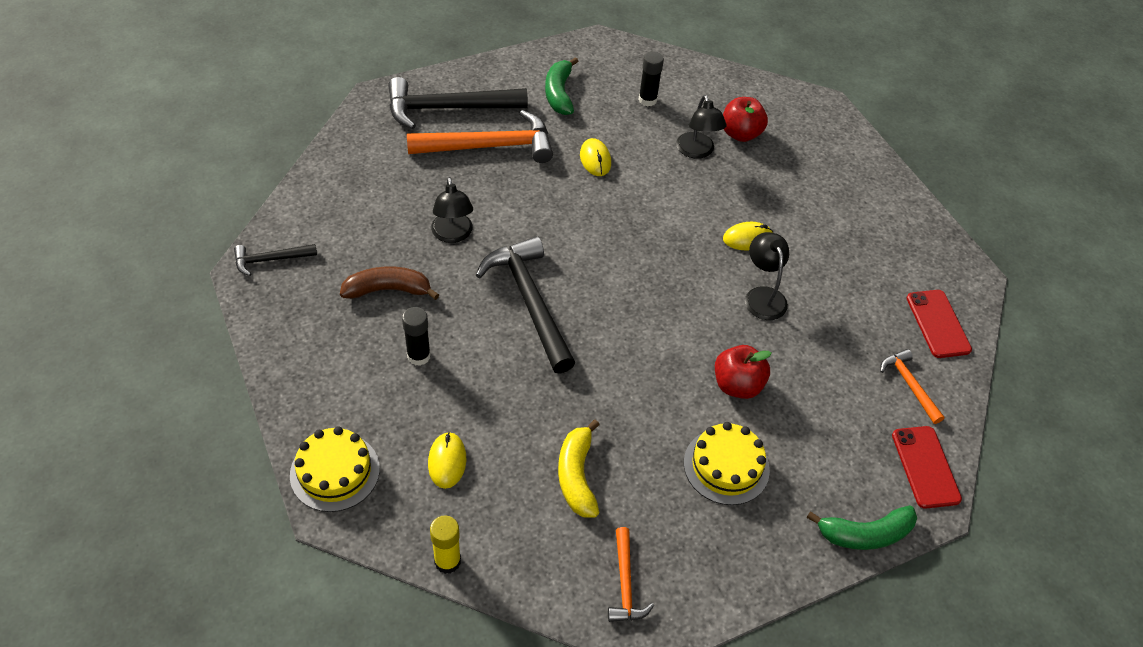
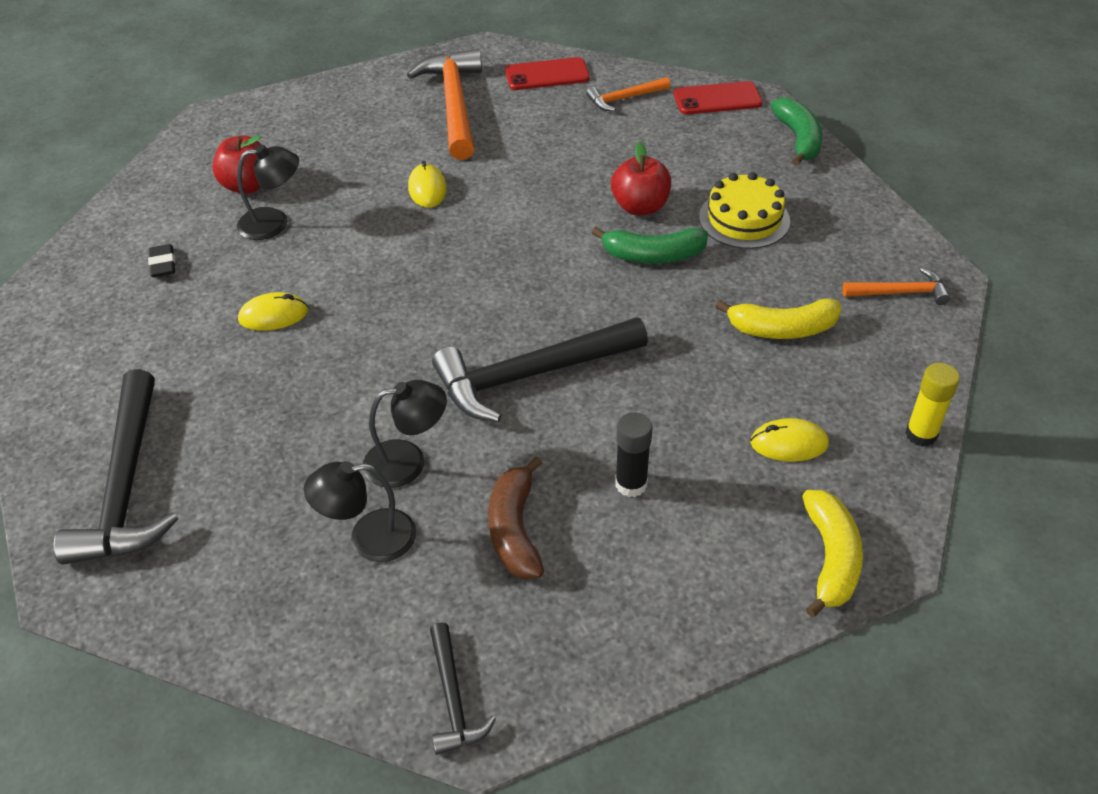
camera: 85 degrees left, 5 degrees down
yellow cake [290,426,380,512] -> yellow banana [802,490,863,617]
orange hammer [407,110,553,163] -> orange hammer moved to [407,49,482,160]
green banana [545,57,579,115] -> green banana moved to [592,227,708,263]
black glue stick [638,51,664,106] -> black eraser [148,244,175,277]
black lamp [745,232,789,320] -> black lamp moved to [304,461,416,562]

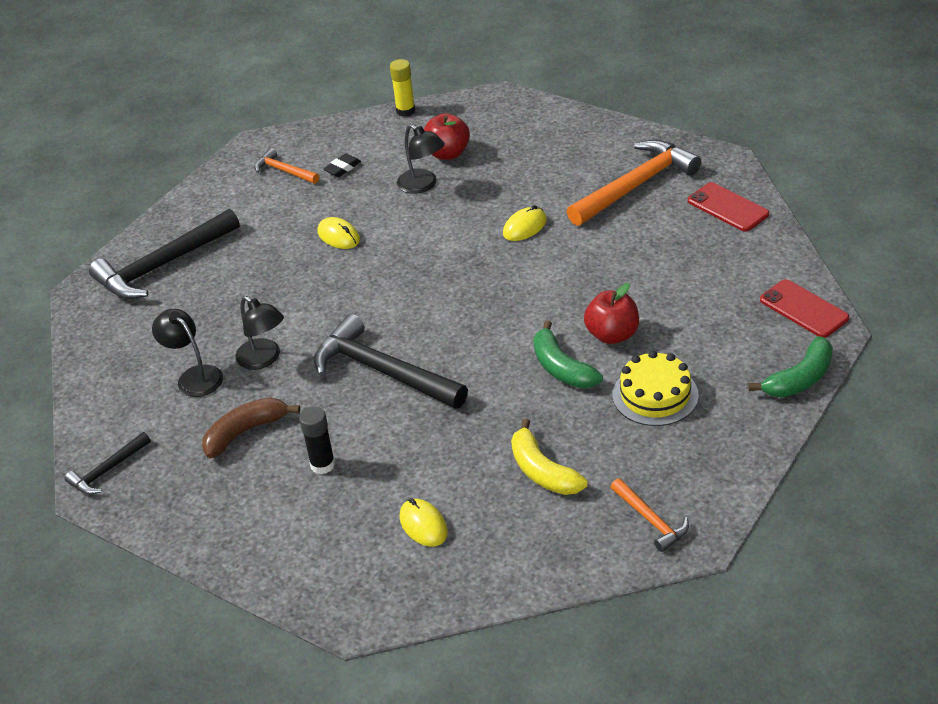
camera: 60 degrees right, 5 degrees down
orange hammer [586,77,670,111] -> orange hammer moved to [254,148,319,184]
yellow banana [802,490,863,617] -> none
yellow glue stick [905,363,960,447] -> yellow glue stick moved to [390,59,415,117]

